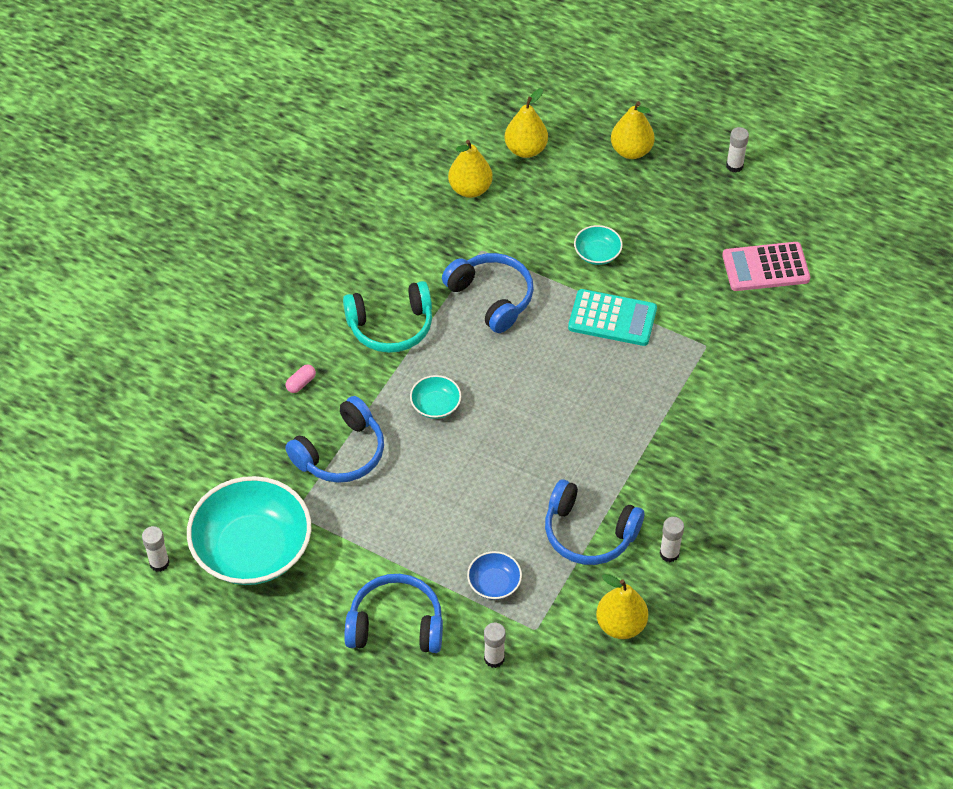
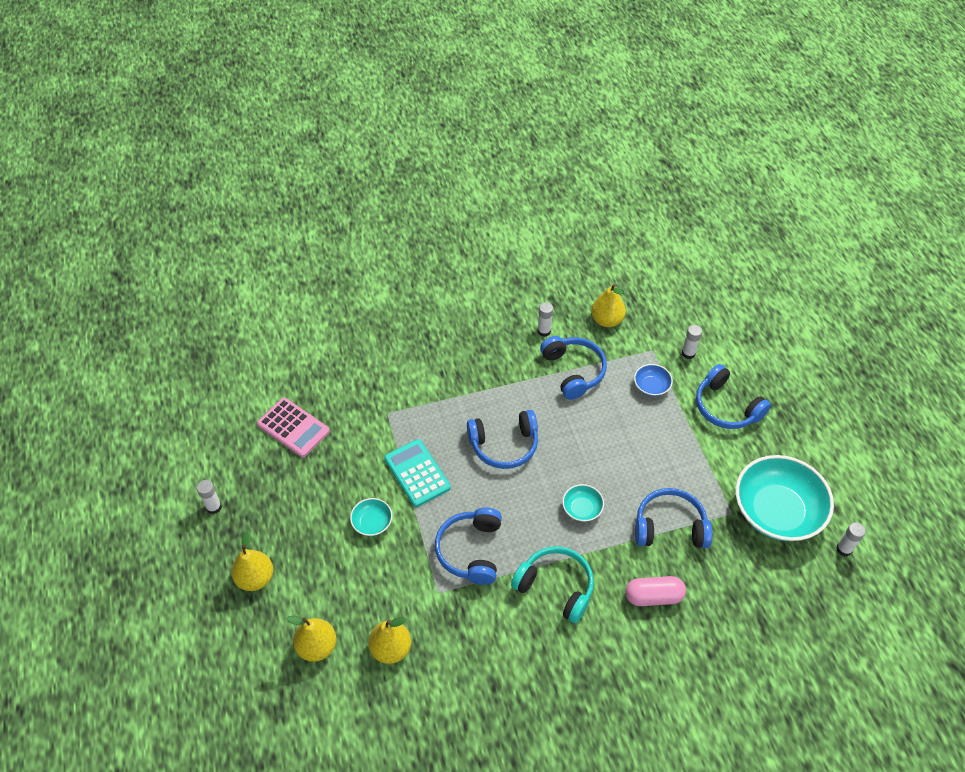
camera: 135 degrees left, 0 degrees up
pink capsule [286,365,316,393] -> pink capsule [626,576,686,606], size x1.92
none -> blue headphones [467,410,538,469]

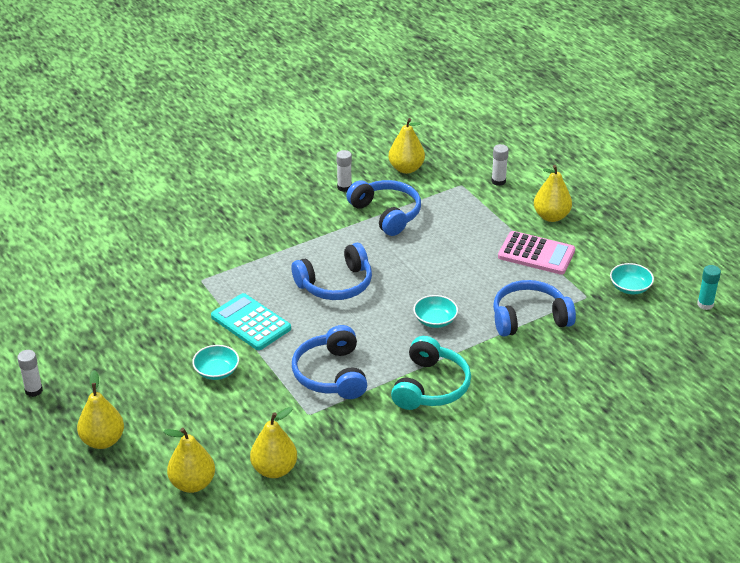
camera: 15 degrees left, 15 degrees down
pink calculator [257,398,330,457] -> pink calculator moved to [498,231,575,275]
turquoise headphones [511,546,594,623] -> turquoise headphones turned 90 degrees clockwise [391,336,471,410]
pink capsule [626,576,686,606] -> none
blue bowl [634,364,673,396] -> none
blue headphones [696,364,771,429] -> yellow pear [534,165,572,222]
turquoise bowl [735,455,834,541] -> turquoise bowl [610,263,654,294], size x0.44
white glue stick [836,522,866,556] -> turquoise glue stick [697,265,721,310]

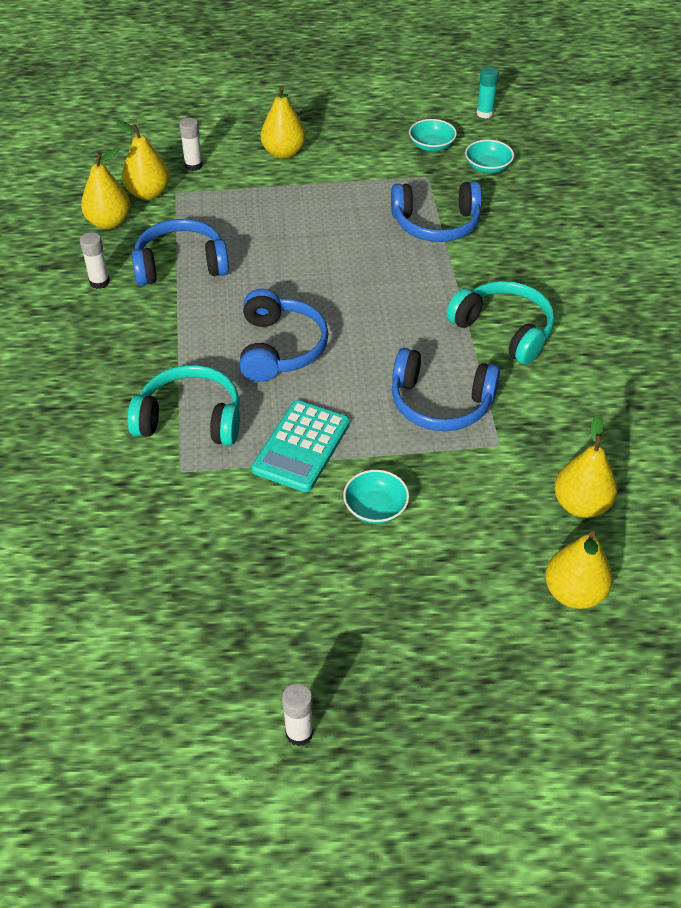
camera: 65 degrees left, 10 degrees up
yellow pear [77,370,124,449] -> yellow pear moved to [116,120,170,200]
turquoise calculator [211,293,291,350] -> turquoise calculator turned 45 degrees counterclockwise [252,400,350,492]
turquoise bowl [413,295,458,328] -> turquoise bowl moved to [465,140,514,173]
blue headphones [493,280,576,337] -> blue headphones turned 105 degrees counterclockwise [391,181,482,242]
pink calculator [498,231,575,275] -> none
none -> turquoise headphones [127,365,240,445]

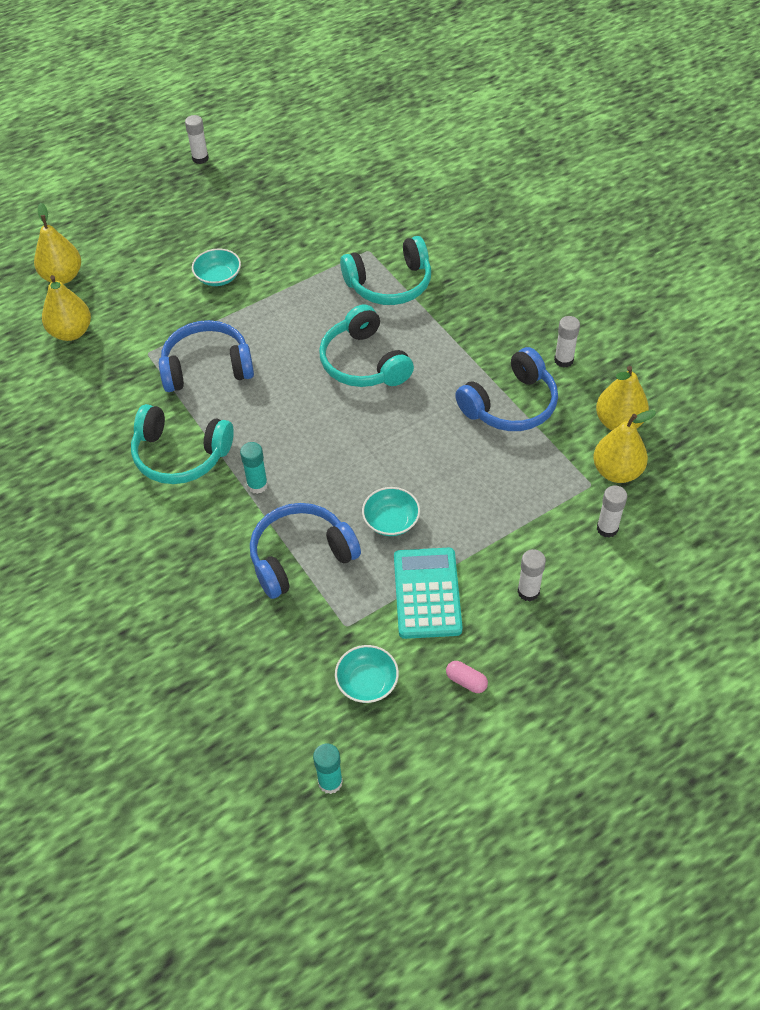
camera: 155 degrees right, 5 degrees up
blue headphones [240,289,329,382] -> turquoise headphones [319,304,414,387]
turquoise calculator [252,400,350,492] -> turquoise calculator moved to [394,548,463,639]
yellow pear [261,86,306,159] -> white glue stick [518,549,546,601]
turquoise bowl [465,140,514,173] -> turquoise bowl moved to [362,487,420,536]
none -> turquoise glue stick [240,442,268,494]
none -> pink capsule [446,661,488,693]

